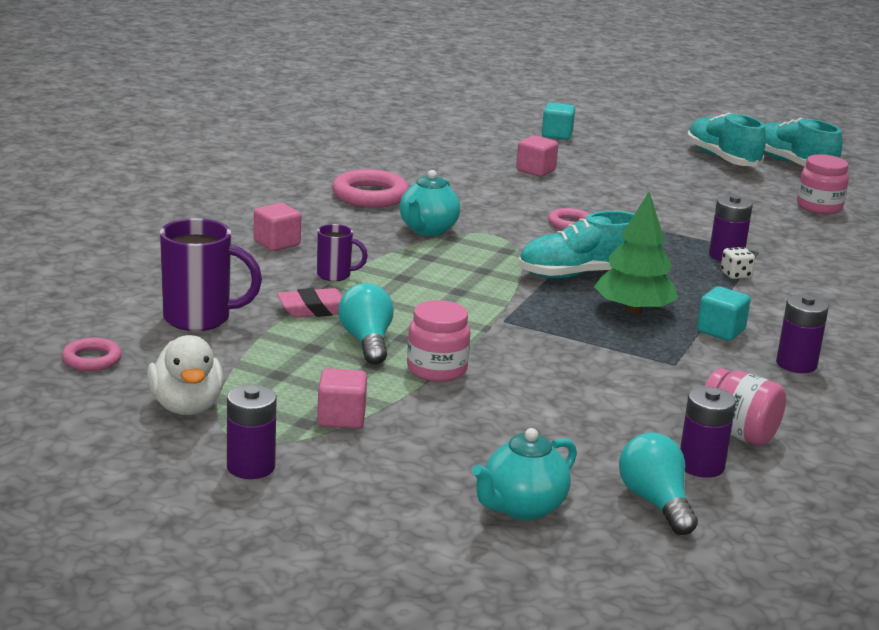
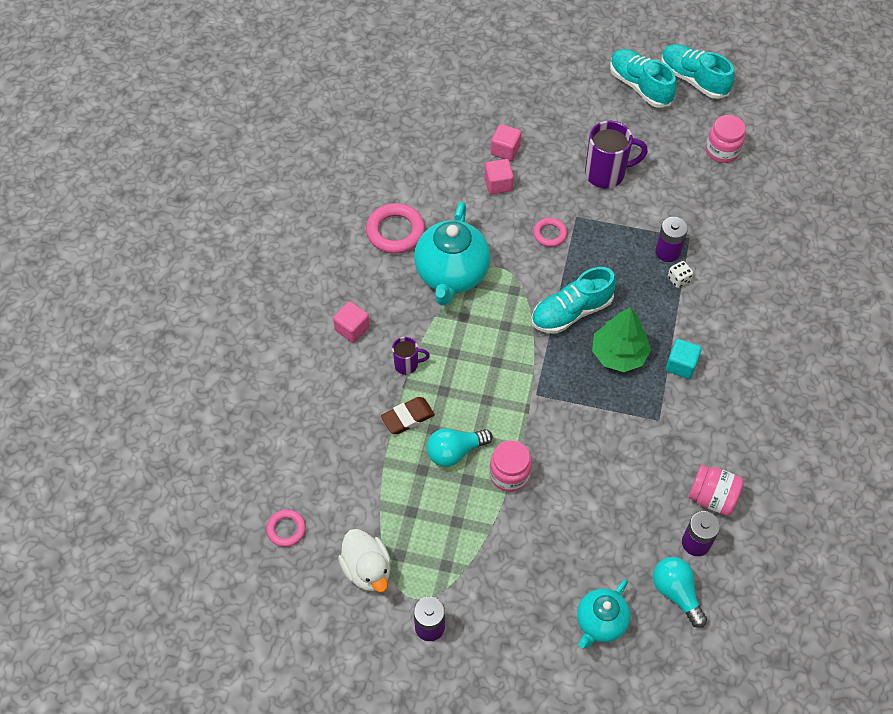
camera: 10 degrees left, 35 degrees up
purple mug [160,218,262,331] -> purple mug moved to [585,121,648,188]
pink eraser [277,288,343,318] -> brown eraser [381,397,435,434]
pink cube [317,368,367,429] -> pink cube moved to [485,159,514,194]
turquoise light bulb [338,283,394,365] -> turquoise light bulb turned 90 degrees counterclockwise [427,429,493,467]
turquoise teapot [400,170,460,236] -> turquoise teapot [414,201,491,306], size x1.67
turquoise cube [542,102,575,140] -> none
purple battery [776,294,829,373] -> none

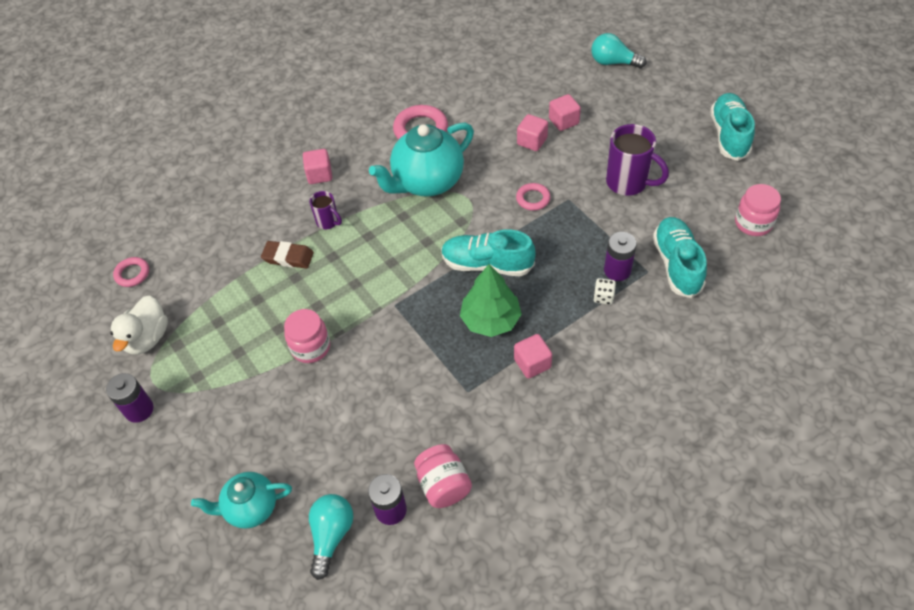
camera: 45 degrees right, 5 degrees down
turquoise light bulb [427,429,493,467] -> turquoise light bulb moved to [591,33,646,68]
turquoise shoe [661,44,735,99] -> turquoise shoe moved to [653,217,707,298]
turquoise cube [666,339,702,379] -> pink cube [514,334,552,379]

